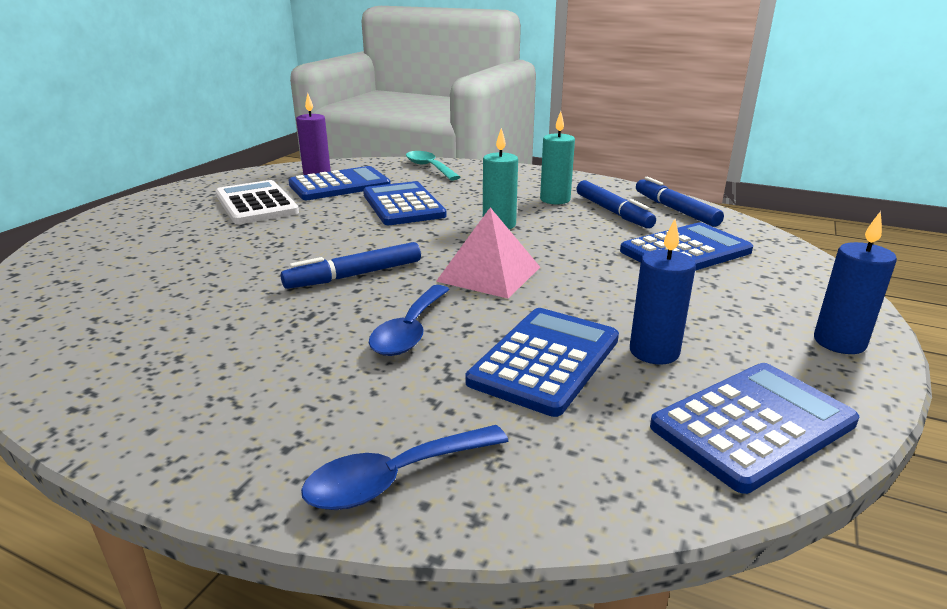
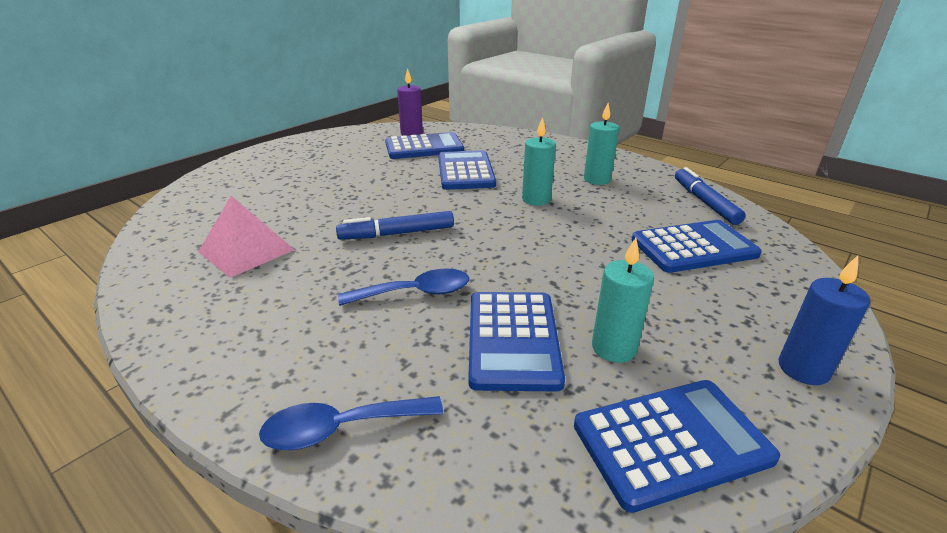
camera: 15 degrees right, 5 degrees up
white calculator [215,180,299,224] -> none
blue spoon [369,285,450,356] -> blue spoon turned 135 degrees counterclockwise [338,268,469,306]
turquoise spoon [406,151,460,180] -> none
pink pyramid [436,208,540,299] -> pink pyramid moved to [198,196,295,278]
blue calculator [465,308,619,417] -> blue calculator turned 135 degrees clockwise [468,292,565,392]
blue marker [576,180,656,228] -> none
blue candle [630,219,696,365] -> turquoise candle [592,238,654,363]

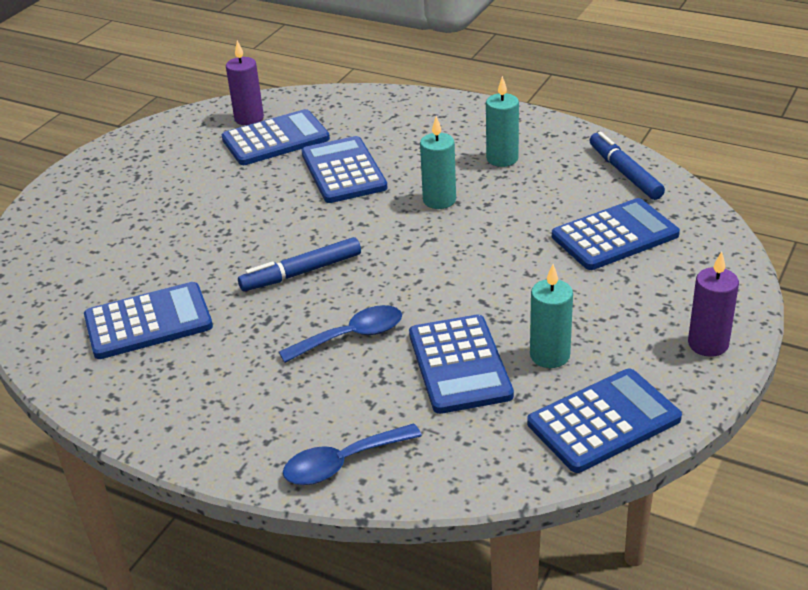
camera: 10 degrees left, 5 degrees up
pink pyramid [198,196,295,278] -> blue calculator [84,282,213,359]
blue candle [779,256,870,385] -> purple candle [688,251,739,357]

